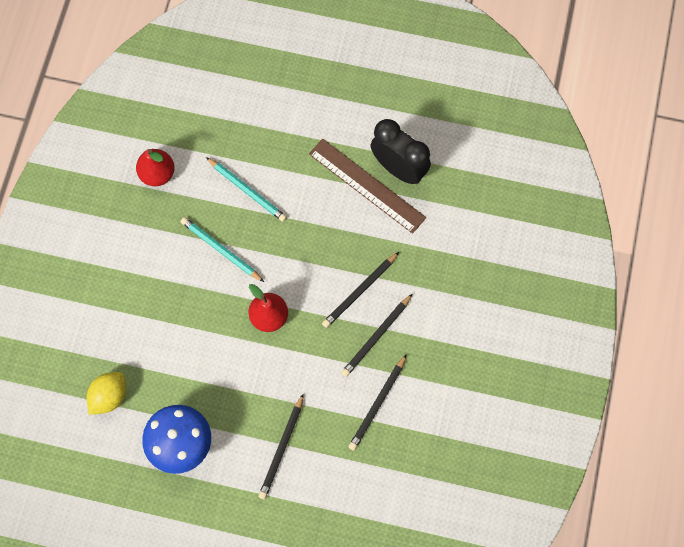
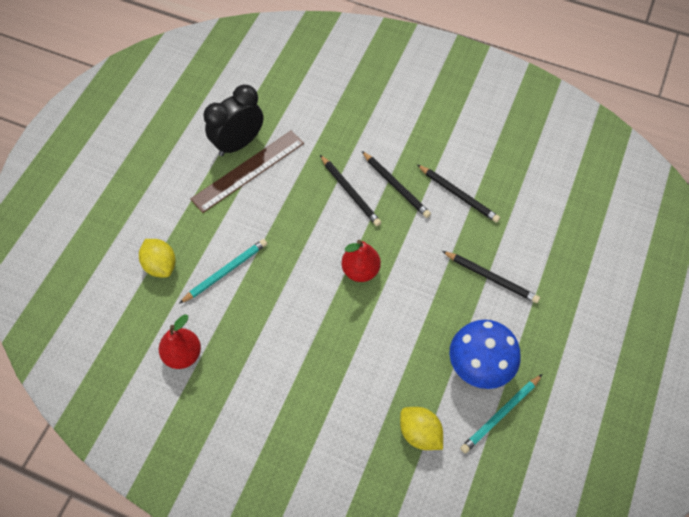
camera: 80 degrees left, 10 degrees down
turquoise pencil [181,217,264,282] -> turquoise pencil moved to [460,374,543,453]
none -> yellow lemon [139,239,176,278]

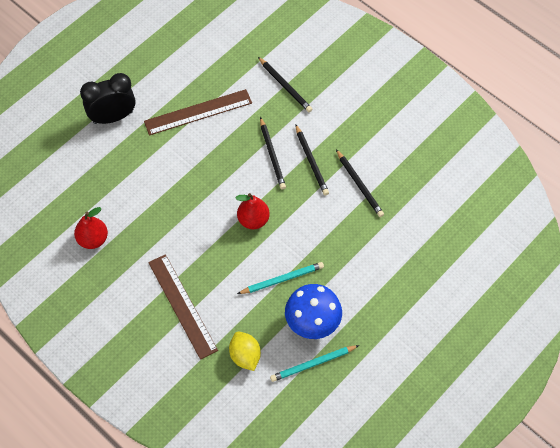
camera: 20 degrees right, 0 degrees up
yellow lemon [139,239,176,278] -> none
turquoise pencil [179,239,267,304] -> turquoise pencil moved to [237,262,324,294]
black clock [203,85,263,156] -> black clock moved to [80,73,135,124]
black pencil [442,251,540,303] -> black pencil moved to [258,57,312,112]
none -> brown ruler [148,254,218,360]

